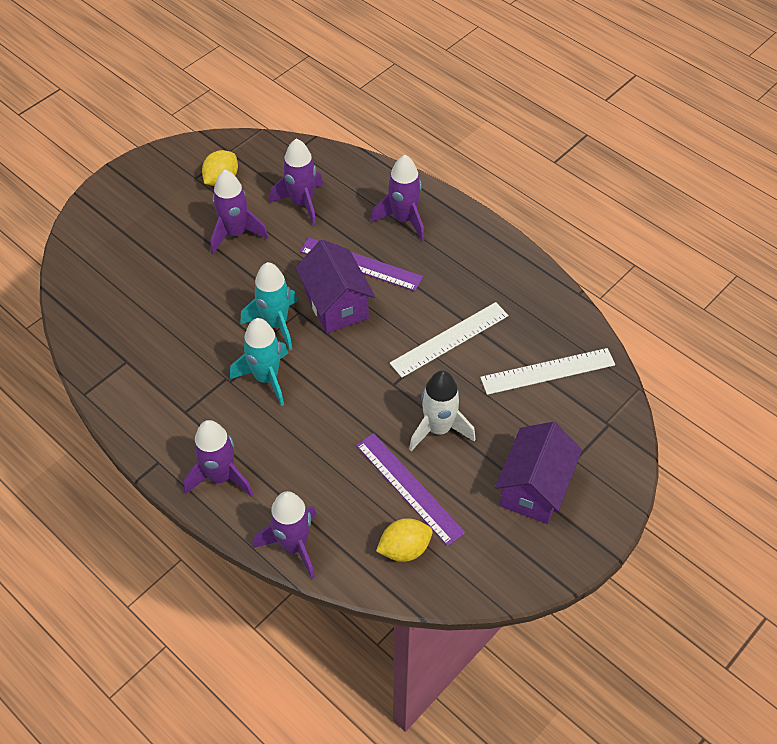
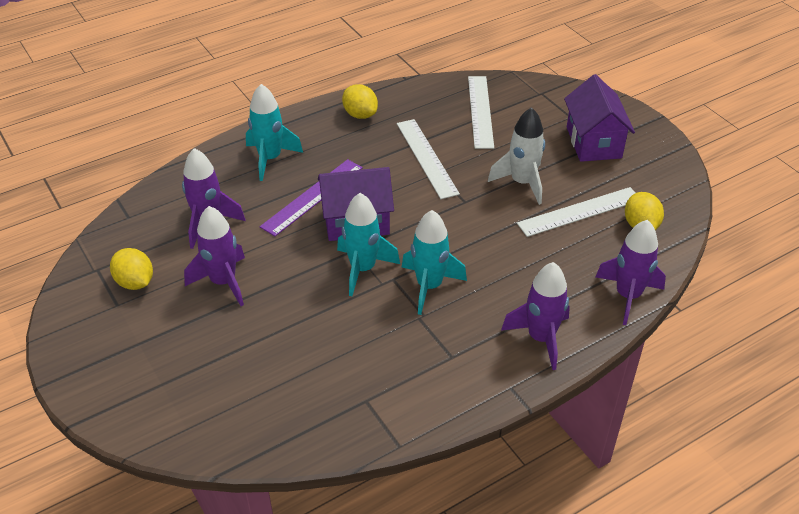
camera: 75 degrees left, 10 degrees down
purple ruler [356,433,466,546] -> white ruler [517,187,635,237]
purple rocket [371,155,424,241] -> turquoise rocket [246,84,303,181]
purple house [495,422,582,524] -> purple house turned 45 degrees clockwise [564,74,635,162]
none -> yellow lemon [342,84,378,119]

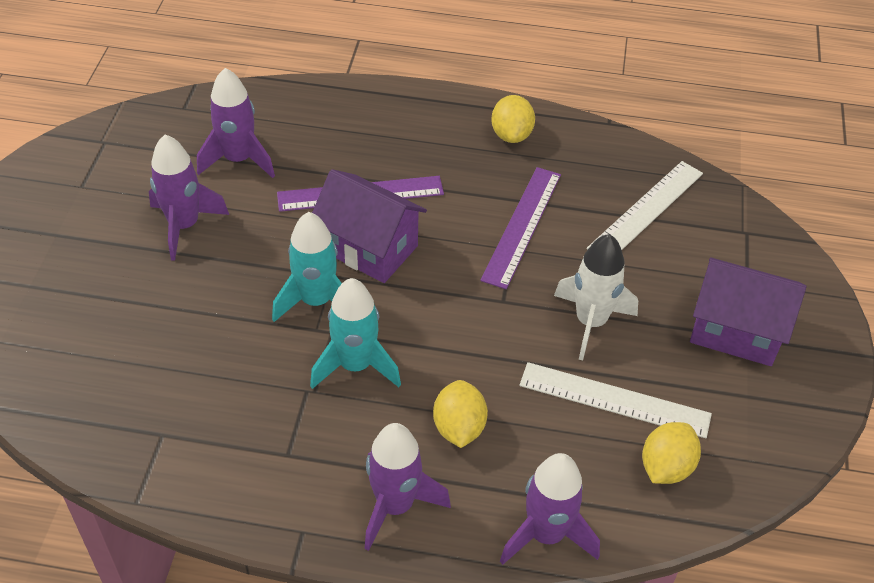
camera: 40 degrees right, 5 degrees up
yellow lemon [110,248,153,290] -> yellow lemon moved to [433,380,488,448]
turquoise rocket [246,84,303,181] -> none
white ruler [397,119,460,199] -> purple ruler [480,167,561,289]
purple house [564,74,635,162] -> purple house turned 75 degrees clockwise [690,257,807,366]

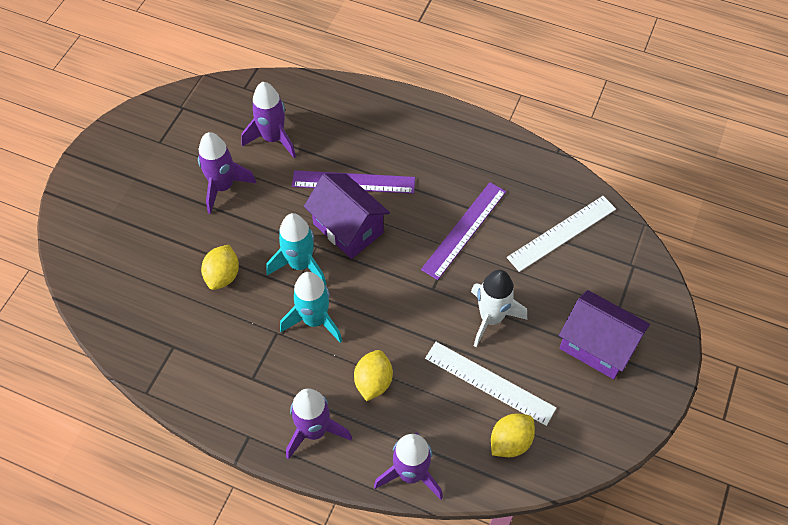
camera: 15 degrees right, 10 degrees up
yellow lemon [491,95,535,143] -> yellow lemon moved to [201,245,239,290]

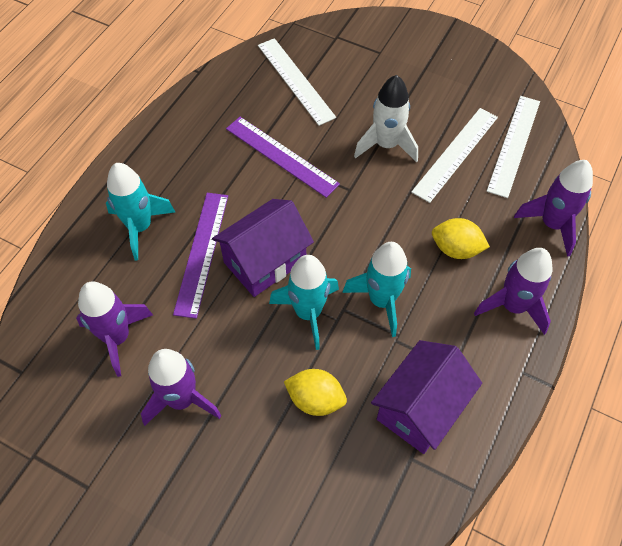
camera: 85 degrees left, 0 degrees up
yellow lemon [491,413,535,457] -> white ruler [487,96,540,198]
purple house [559,290,650,379] -> purple house moved to [371,340,482,454]
none -> turquoise rocket [106,163,175,260]

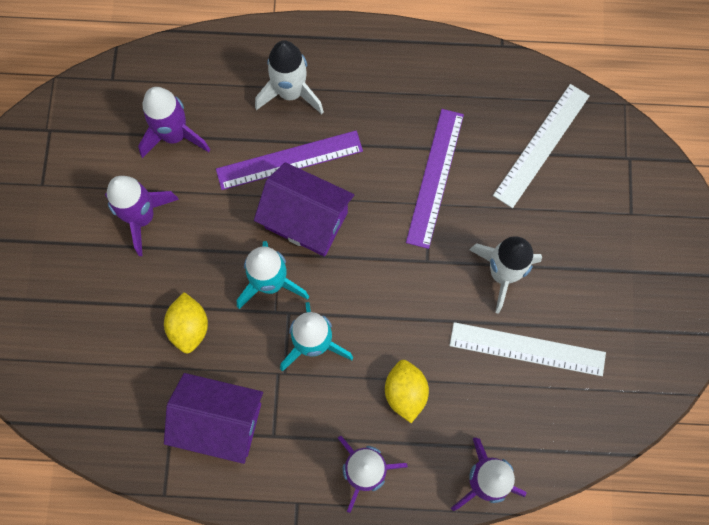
camera: 65 degrees right, 15 degrees up
turquoise rocket [106,163,175,260] -> white rocket [255,40,324,114]
white ruler [487,96,540,198] -> none

